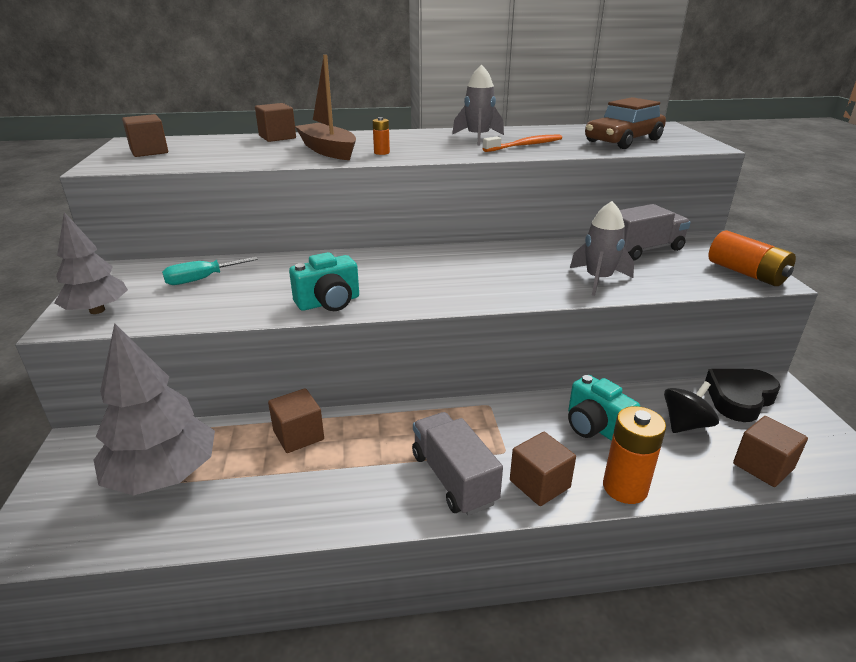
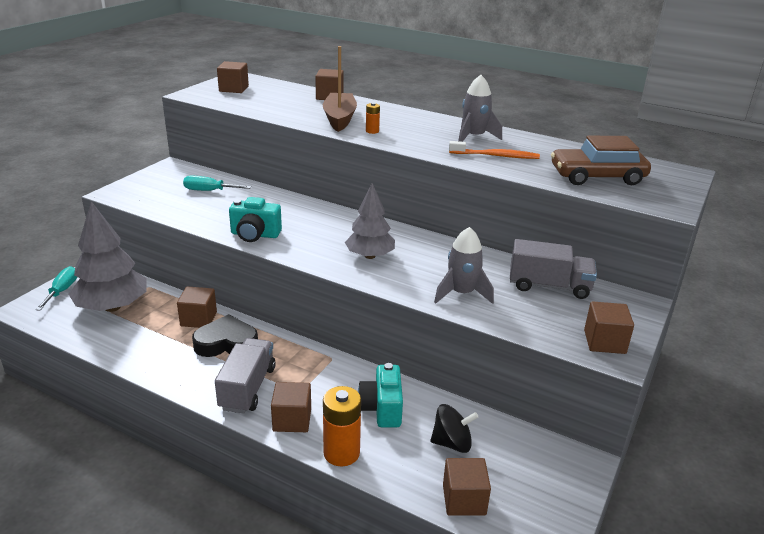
camera: 35 degrees right, 0 degrees up
grey tree [54,212,128,314] -> grey tree moved to [345,183,395,259]
black heart [705,369,781,422] -> black heart moved to [192,314,258,357]
orange battery [708,230,796,286] -> brown cube [584,301,634,354]
none -> turquoise screwdriver [35,266,77,311]

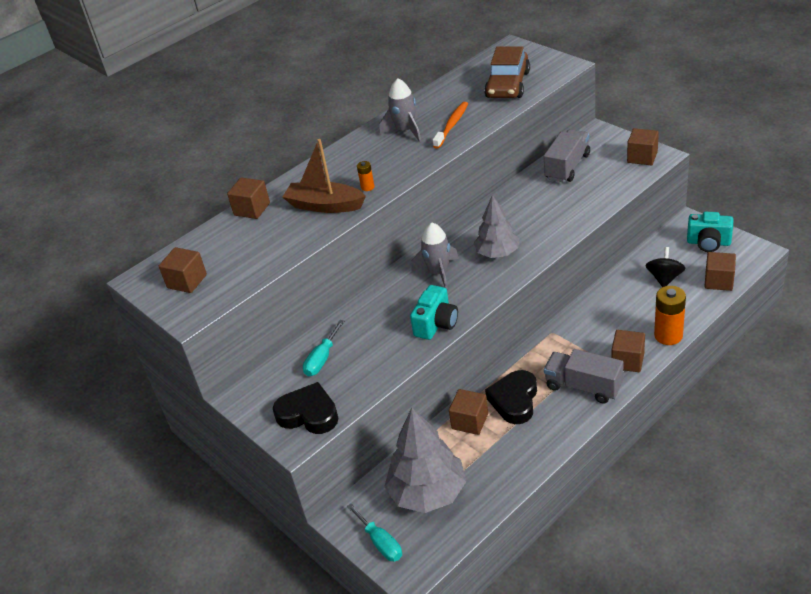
camera: 65 degrees left, 10 degrees up
turquoise screwdriver [35,266,77,311] -> turquoise screwdriver turned 150 degrees counterclockwise [347,504,402,561]
turquoise camera [358,363,403,427] -> turquoise camera moved to [687,212,733,252]
grey rocket [434,227,494,304] -> grey rocket moved to [412,222,459,290]
none -> black heart [273,382,339,434]

